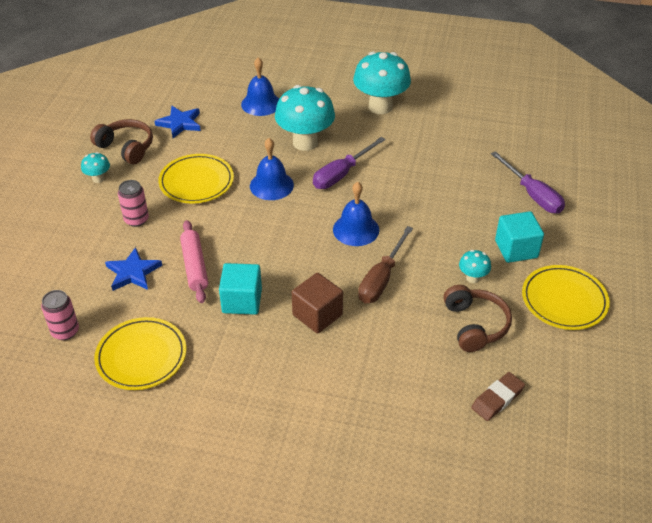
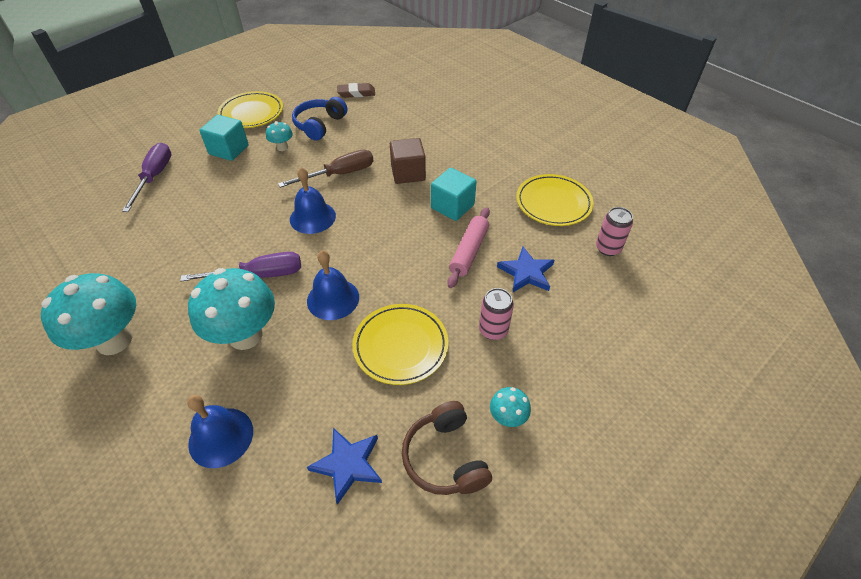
camera: 145 degrees left, 5 degrees up
brown headphones [443,285,512,352] -> blue headphones [292,97,347,141]

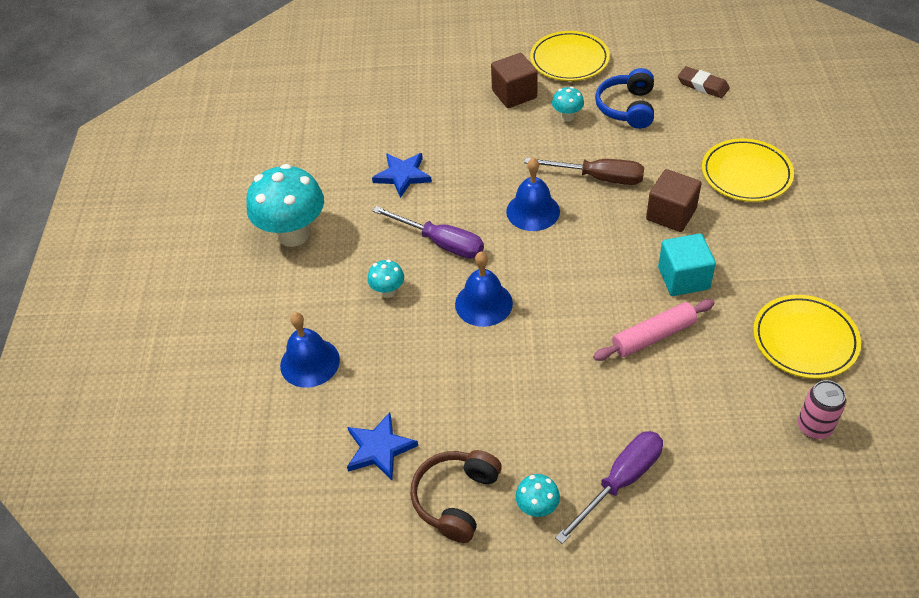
camera: 45 degrees right, 0 degrees up
purple screwdriver [122,143,172,212] -> purple screwdriver moved to [555,431,663,544]
turquoise mushroom [188,268,275,350] -> turquoise mushroom [368,259,404,298], size x0.46
turquoise cube [199,115,249,161] -> brown cube [491,53,538,108]
blue headphones [292,97,347,141] -> blue headphones turned 60 degrees counterclockwise [595,68,654,129]
yellow plate [353,304,448,385] -> yellow plate moved to [702,138,794,202]
pink can [479,288,514,340] -> none
blue star [497,247,555,292] -> blue star moved to [372,153,432,198]

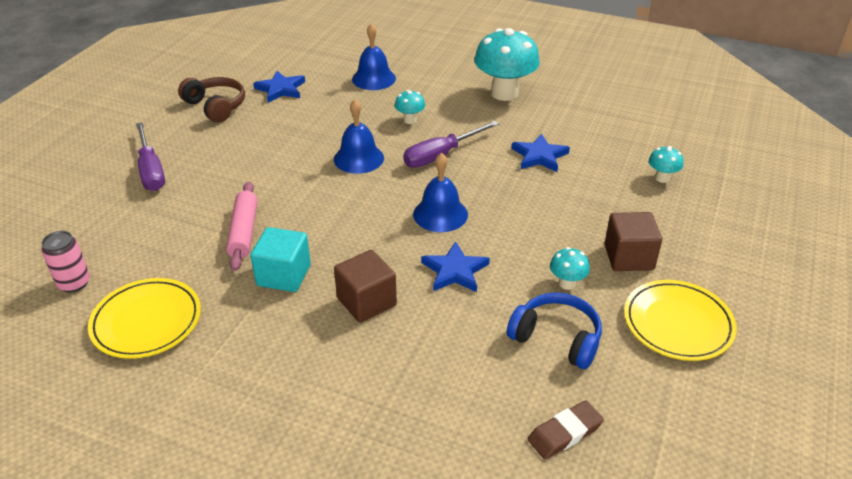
camera: 110 degrees right, 10 degrees down
turquoise mushroom [516,474,560,517] -> turquoise mushroom moved to [649,146,683,183]
brown screwdriver [524,158,644,185] -> blue star [421,241,490,292]
yellow plate [702,138,794,202] -> none

